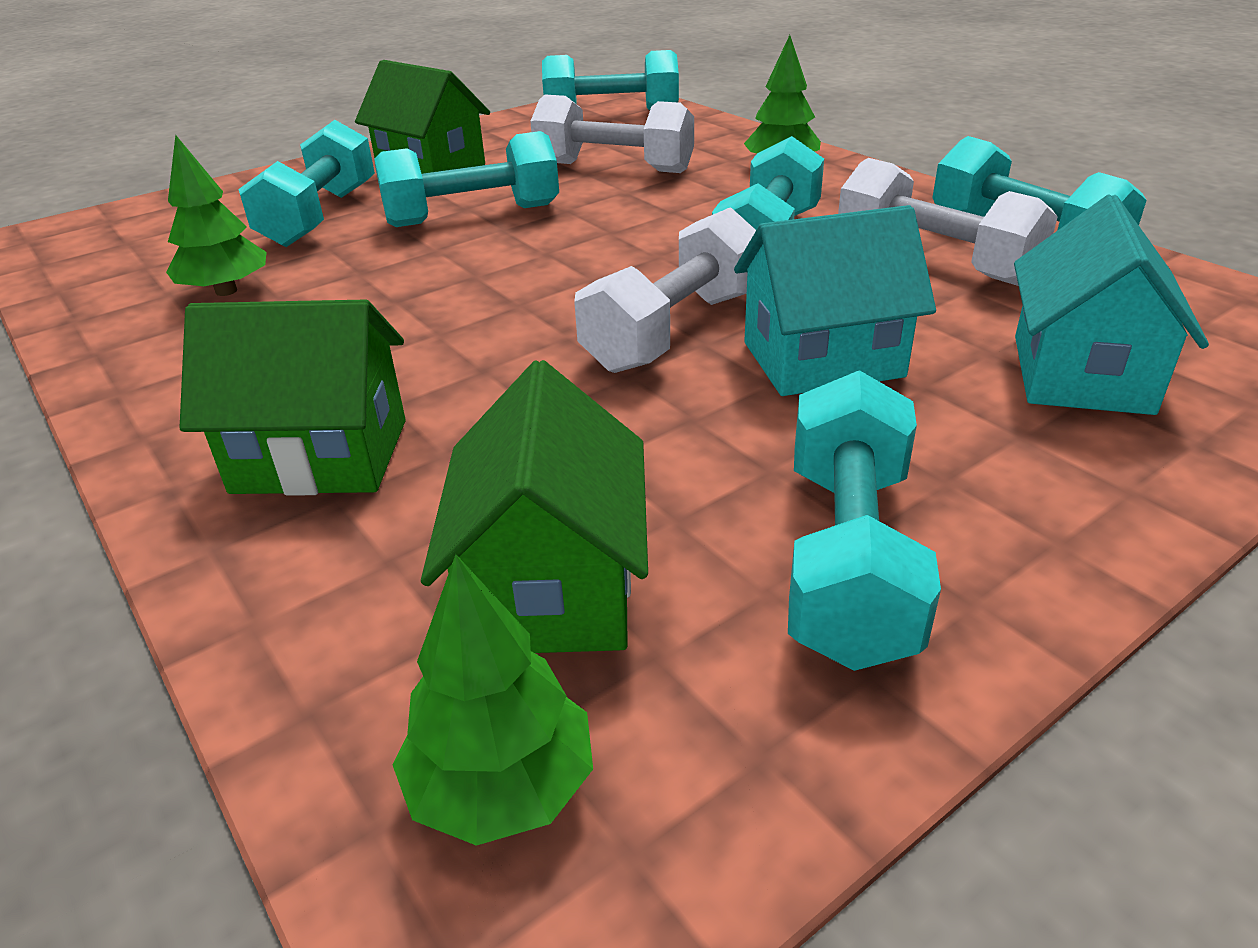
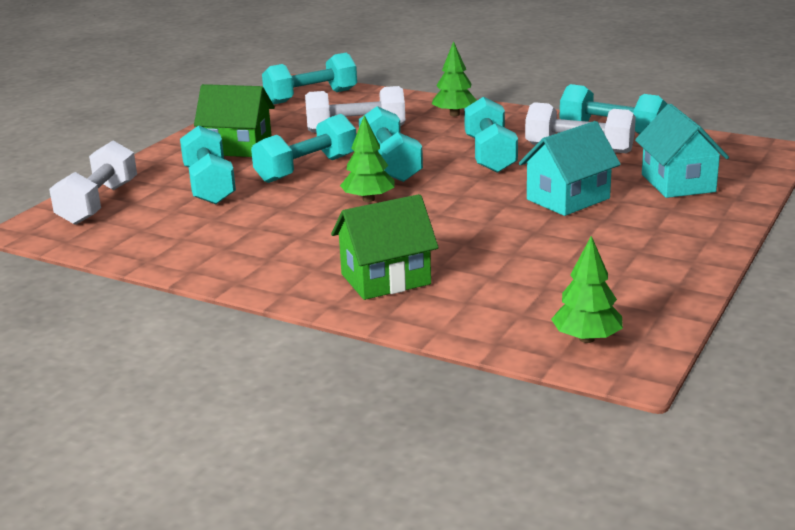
camera: 25 degrees left, 10 degrees down
green tree [166,135,267,296] -> green tree moved to [340,115,394,202]
green house [421,360,648,653] -> none
white dumbbell [574,207,756,373] -> white dumbbell moved to [49,141,137,225]
turquoise dumbbell [788,370,941,671] -> turquoise dumbbell moved to [359,106,423,182]

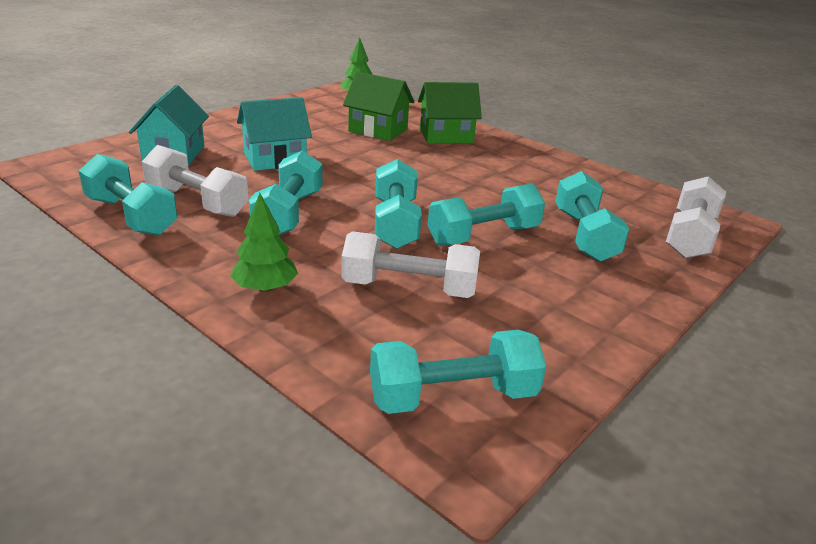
camera: 170 degrees left, 5 degrees up
green house [194,84,275,157] -> green house moved to [343,72,414,141]
green tree [340,115,394,202] -> none

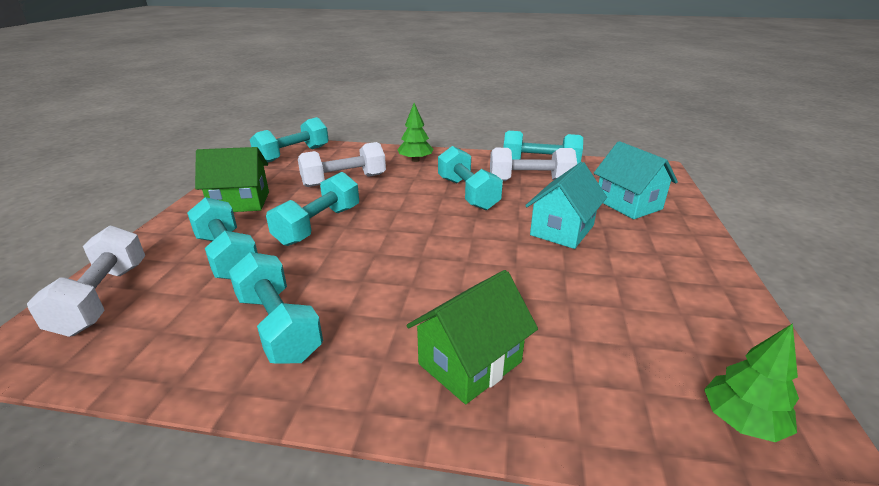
camera: 150 degrees right, 0 degrees up
green house [343,72,414,141] -> green house moved to [195,147,269,212]
turquoise dumbbell [375,159,422,249] -> turquoise dumbbell moved to [229,252,323,363]

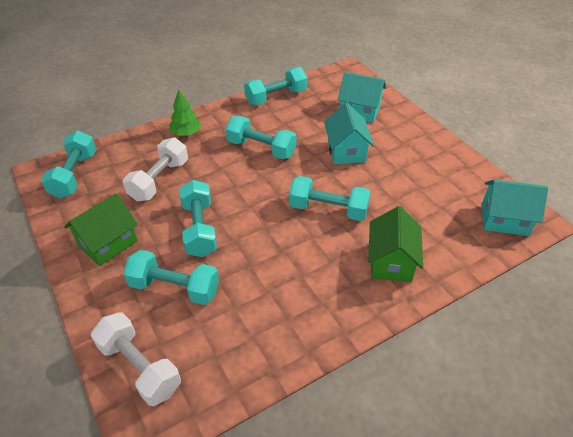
camera: 40 degrees left, 15 degrees up
turquoise dumbbell [229,252,323,363] -> turquoise dumbbell moved to [289,176,371,221]
white dumbbell [490,148,577,181] -> none
green tree [704,323,799,442] -> turquoise house [481,180,548,236]

